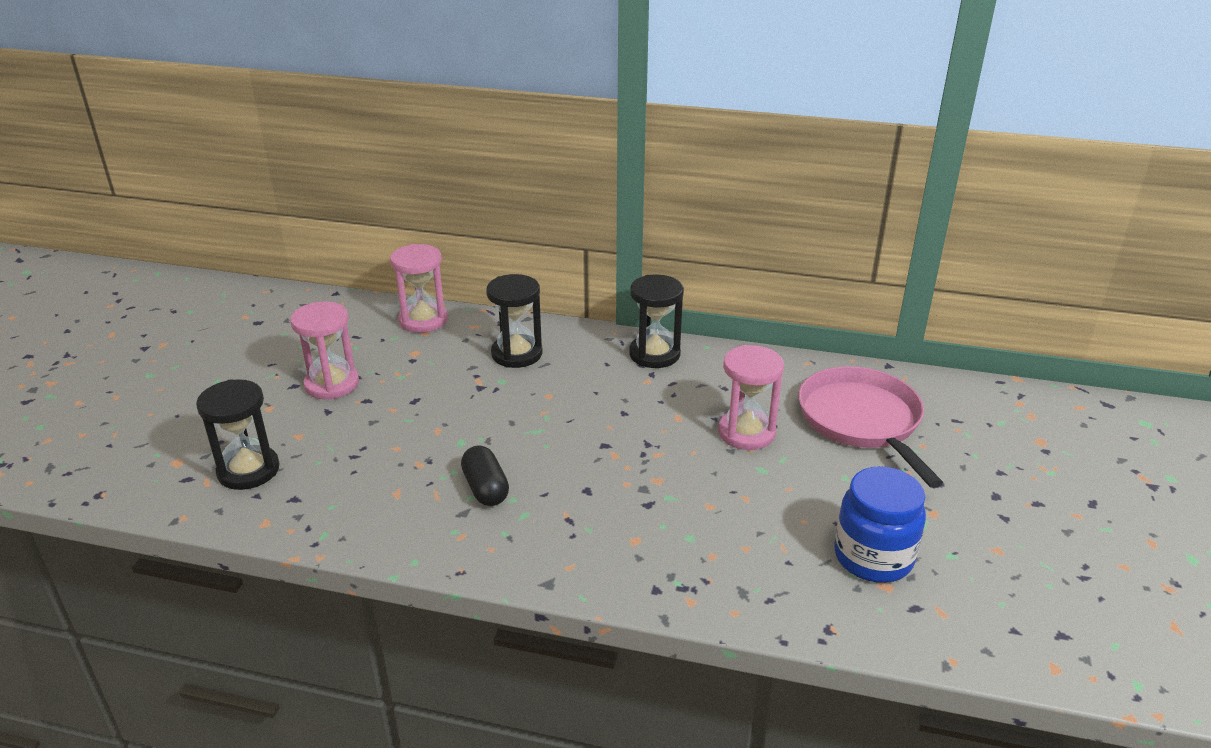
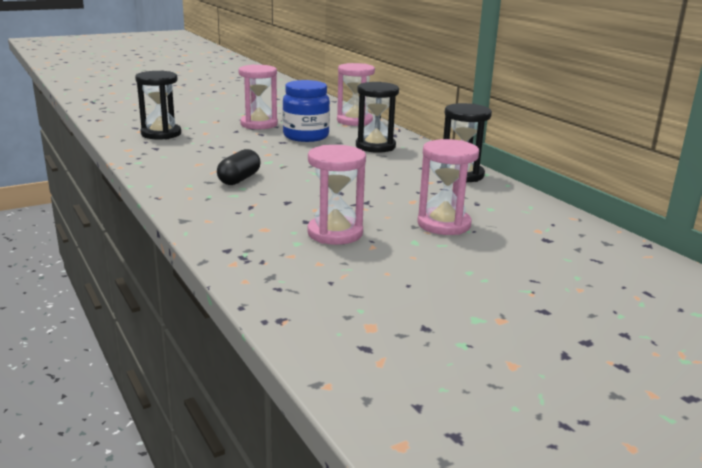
camera: 45 degrees right, 10 degrees down
pink pan [798,366,943,488] -> none
blue jar [834,466,926,583] -> blue jar moved to [282,80,330,142]
none -> pink hourglass [307,145,366,245]

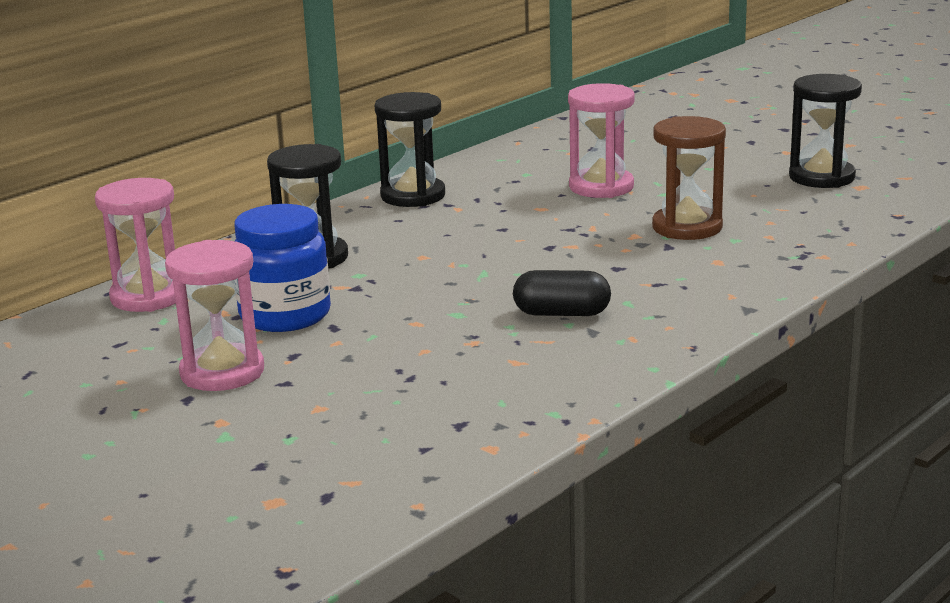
camera: 105 degrees left, 0 degrees up
black hourglass [135,71,181,140] -> black hourglass moved to [789,74,862,188]
pink hourglass [307,145,366,245] -> brown hourglass [652,116,726,240]

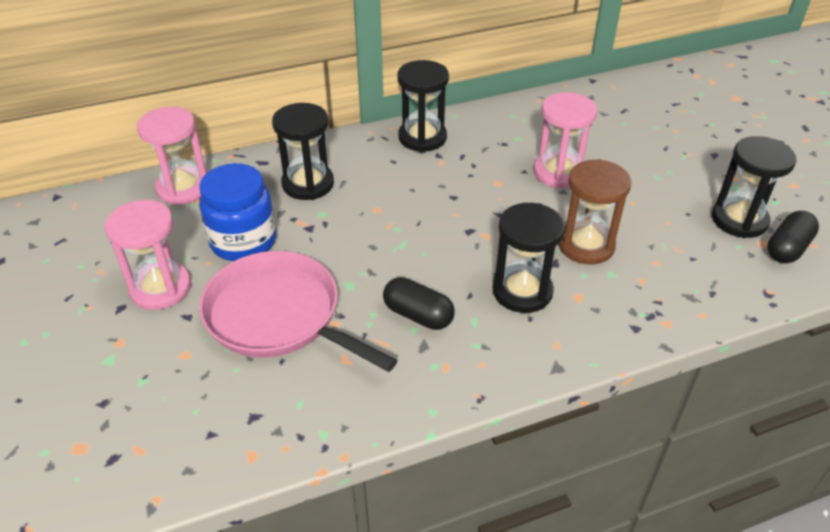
camera: 25 degrees right, 20 degrees up
none -> pink pan [199,251,398,372]
none -> black hourglass [492,203,565,313]
none -> black capsule [767,211,819,263]

